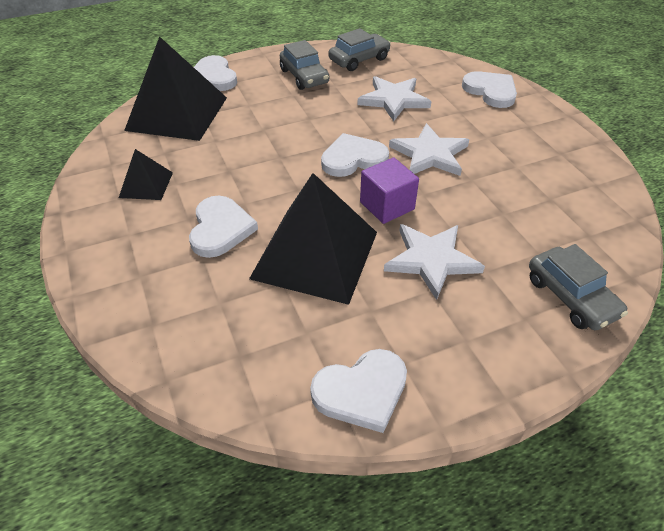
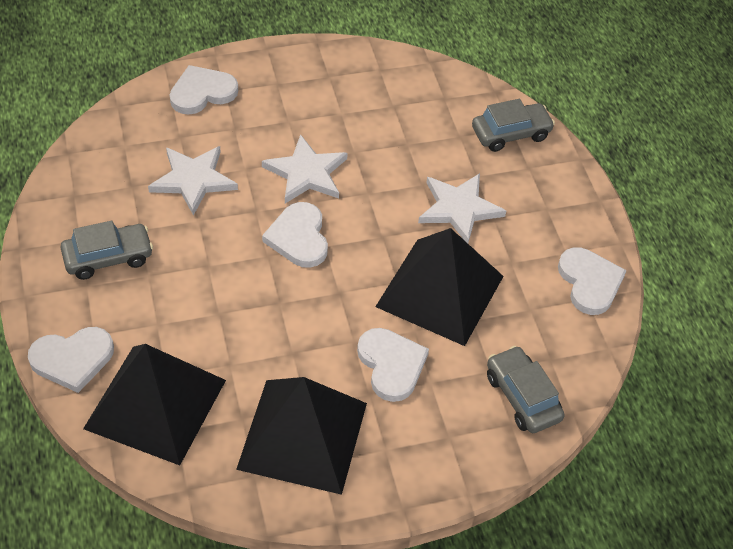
camera: 85 degrees left, 5 degrees up
black pyramid [119,149,173,200] -> black pyramid [236,377,367,495], size x2.09
white heart [189,196,258,258] -> white heart turned 60 degrees clockwise [357,328,429,402]
grey car [329,28,391,71] -> grey car moved to [487,346,564,433]
purple cube [360,158,419,224] -> none

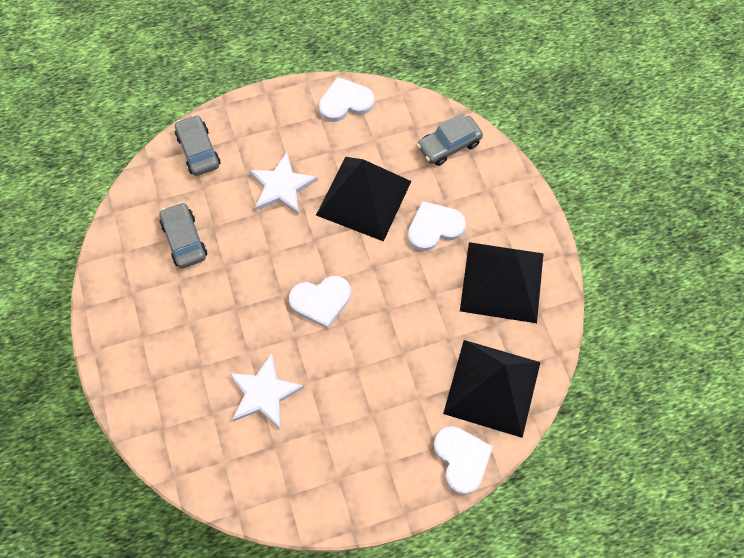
camera: 90 degrees left, 15 degrees up
grey car [60,221,153,280] -> grey car moved to [160,202,207,268]
white heart [170,65,238,115] -> none
white star [262,134,348,203] -> none

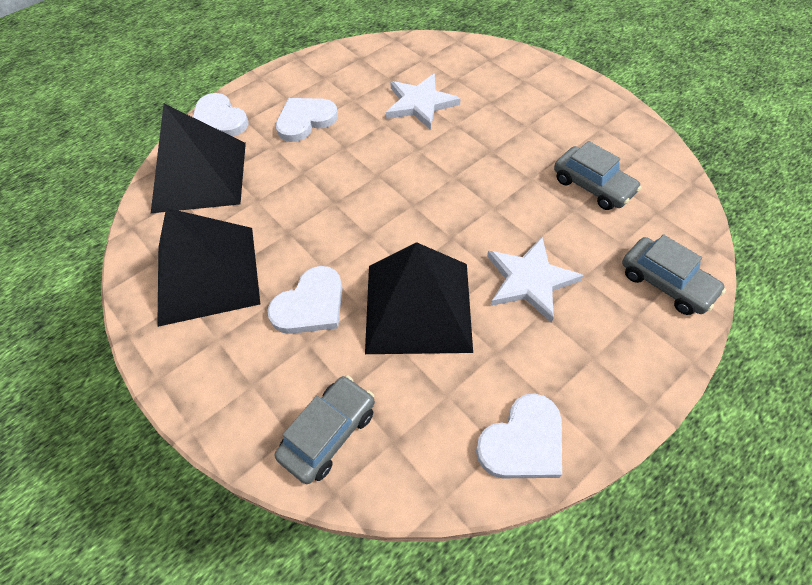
camera: 160 degrees right, 10 degrees down
white heart [289,276,351,329] -> white heart moved to [276,98,338,142]

